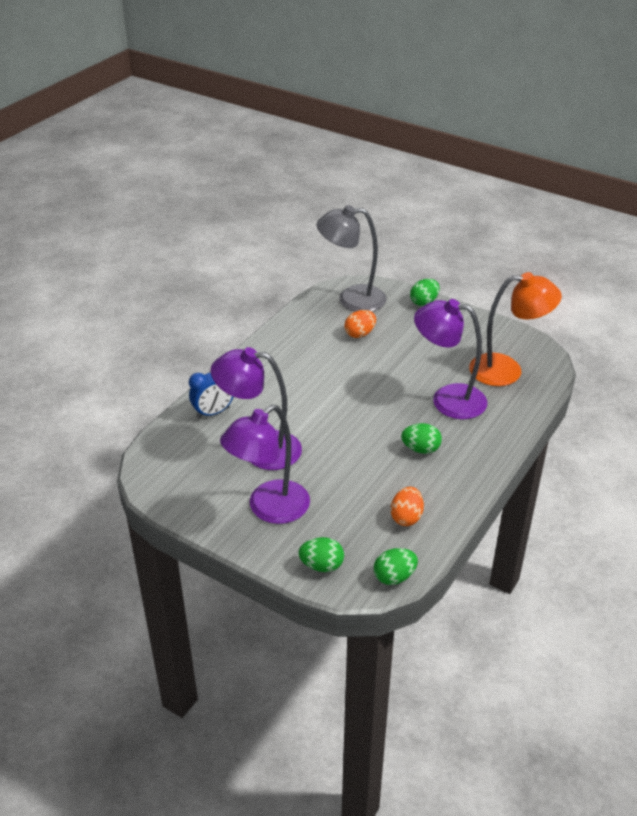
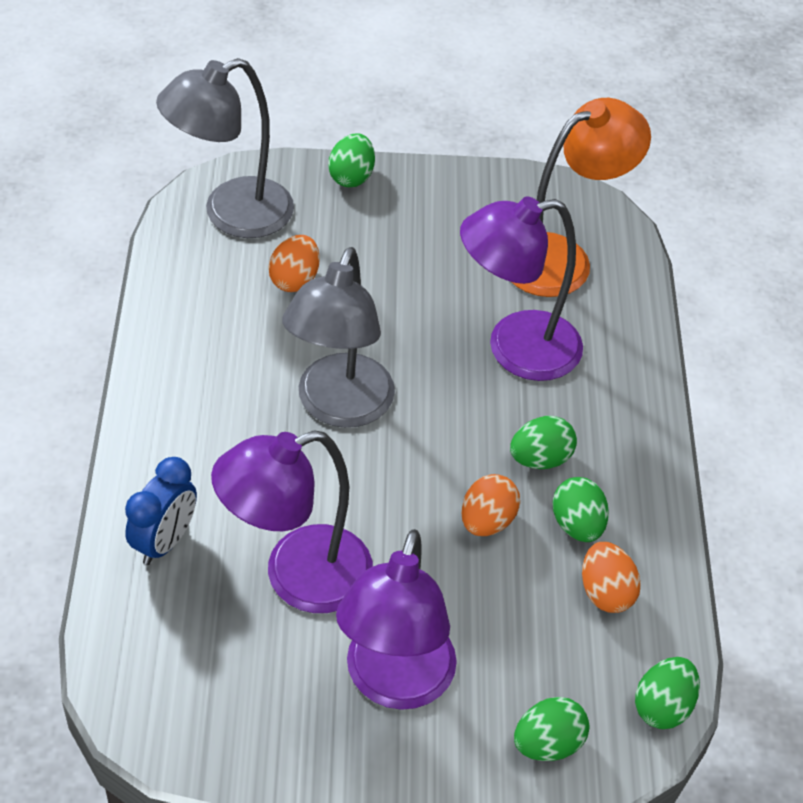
camera: 35 degrees left, 10 degrees up
none -> grey lamp [282,247,395,428]
none -> orange egg [461,474,520,536]
none -> green egg [552,477,609,542]

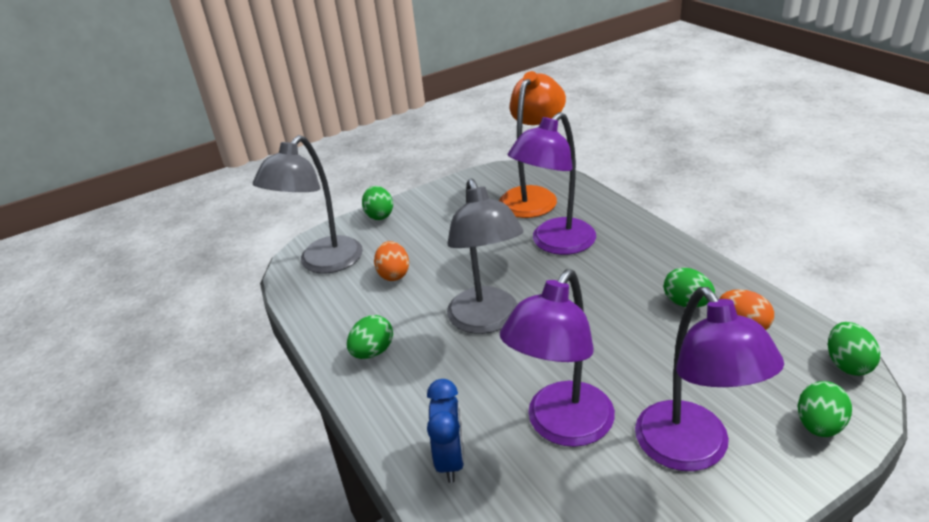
camera: 25 degrees left, 15 degrees down
orange egg [461,474,520,536] -> none
green egg [510,416,577,469] -> green egg moved to [347,315,393,359]

